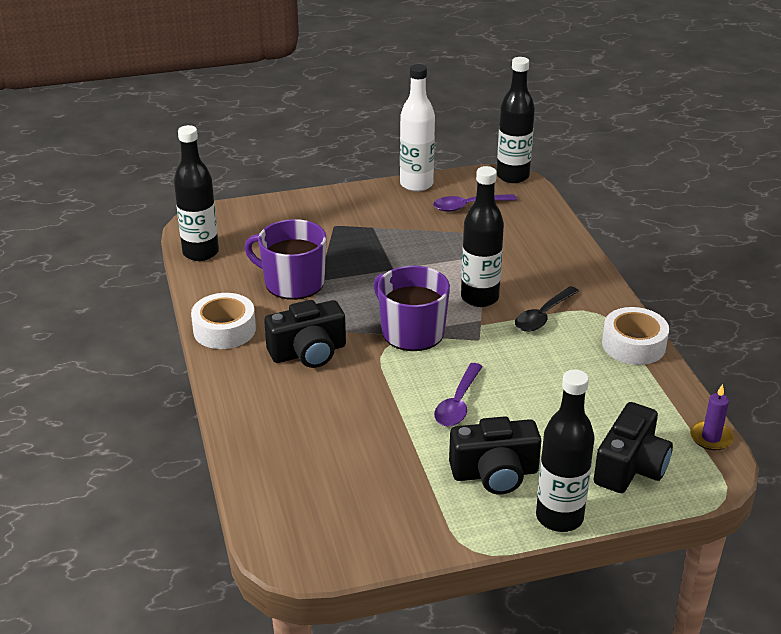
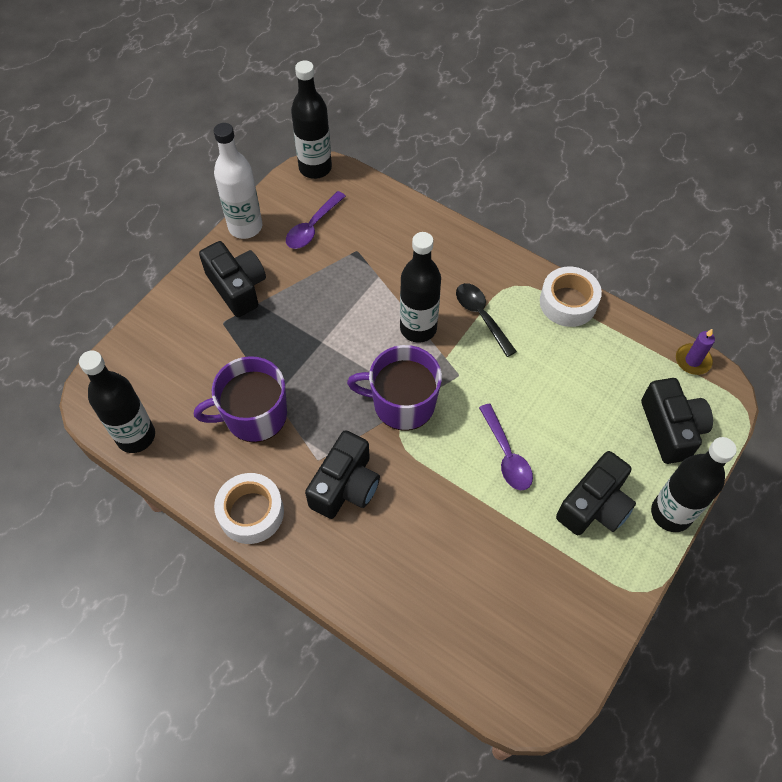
camera: 40 degrees left, 25 degrees up
black spoon [515,286,579,332] -> black spoon turned 150 degrees clockwise [456,283,517,357]
none -> black camera [199,241,266,317]

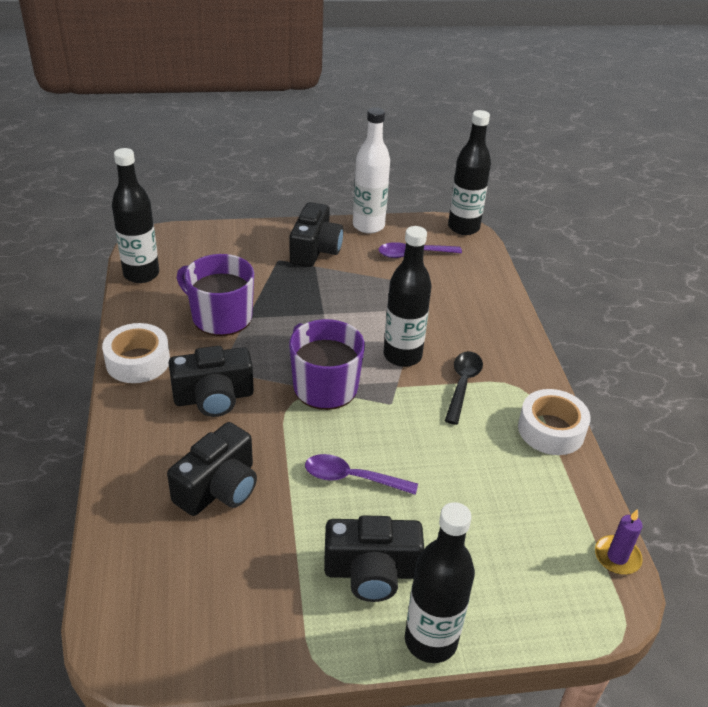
camera: 45 degrees right, 20 degrees down
purple spoon [479,403,533,490] -> purple spoon turned 75 degrees clockwise [305,454,418,495]
black camera [641,378,713,464] -> black camera moved to [167,422,257,516]

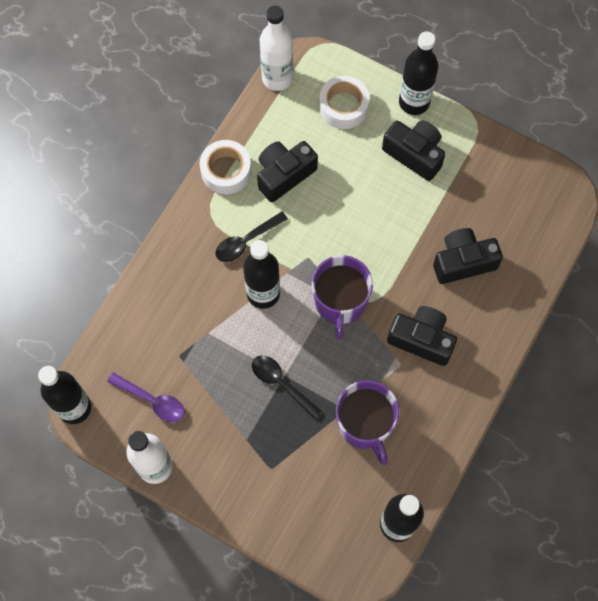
camera: 140 degrees left, 30 degrees up
white tape [102,323,170,383] -> white tape moved to [319,76,370,129]
black camera [290,202,343,267] -> black camera moved to [257,141,318,202]
purple spoon [305,454,418,495] -> none
purple candle [595,509,643,574] -> white bottle [259,5,293,91]
none -> black spoon [252,355,322,419]

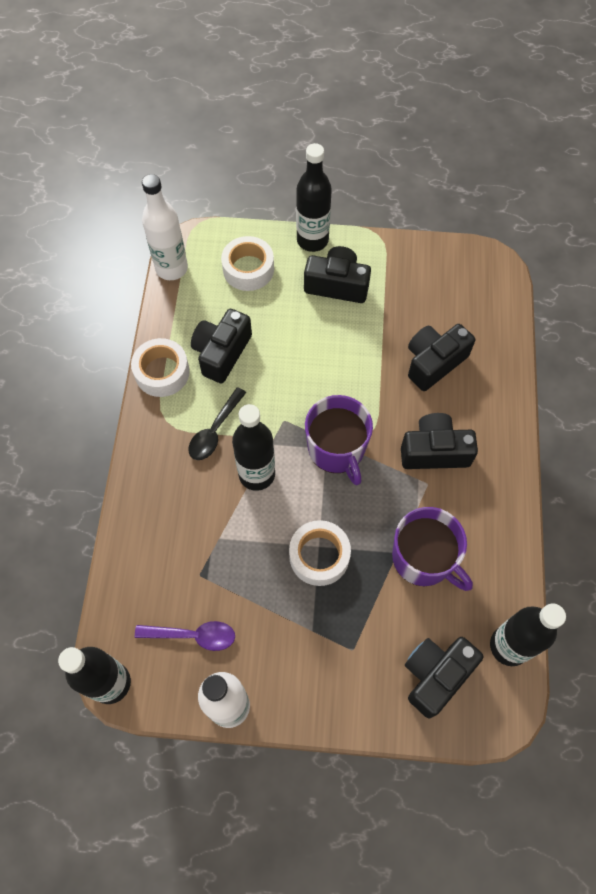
camera: 25 degrees left, 5 degrees down
black spoon [252,355,322,419] -> white tape [289,520,351,586]
none -> black camera [405,637,484,719]

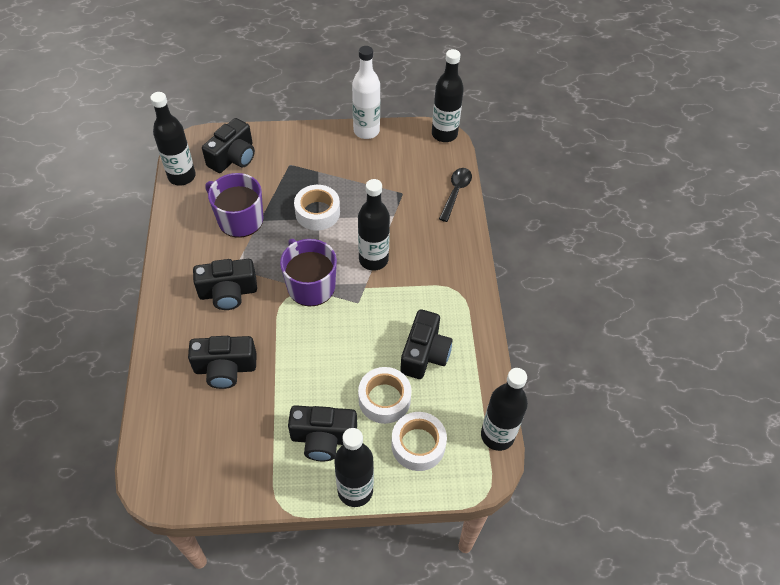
camera: 170 degrees right, 10 degrees down
white tape [131,338,190,397] -> white tape moved to [358,367,412,424]
purple spoon [135,621,235,651] -> none
white bottle [142,174,188,280] -> black bottle [481,368,528,451]
black spoon [188,387,246,460] -> black spoon moved to [439,168,472,222]
black camera [408,324,475,391] -> black camera turned 45 degrees clockwise [188,336,257,389]

